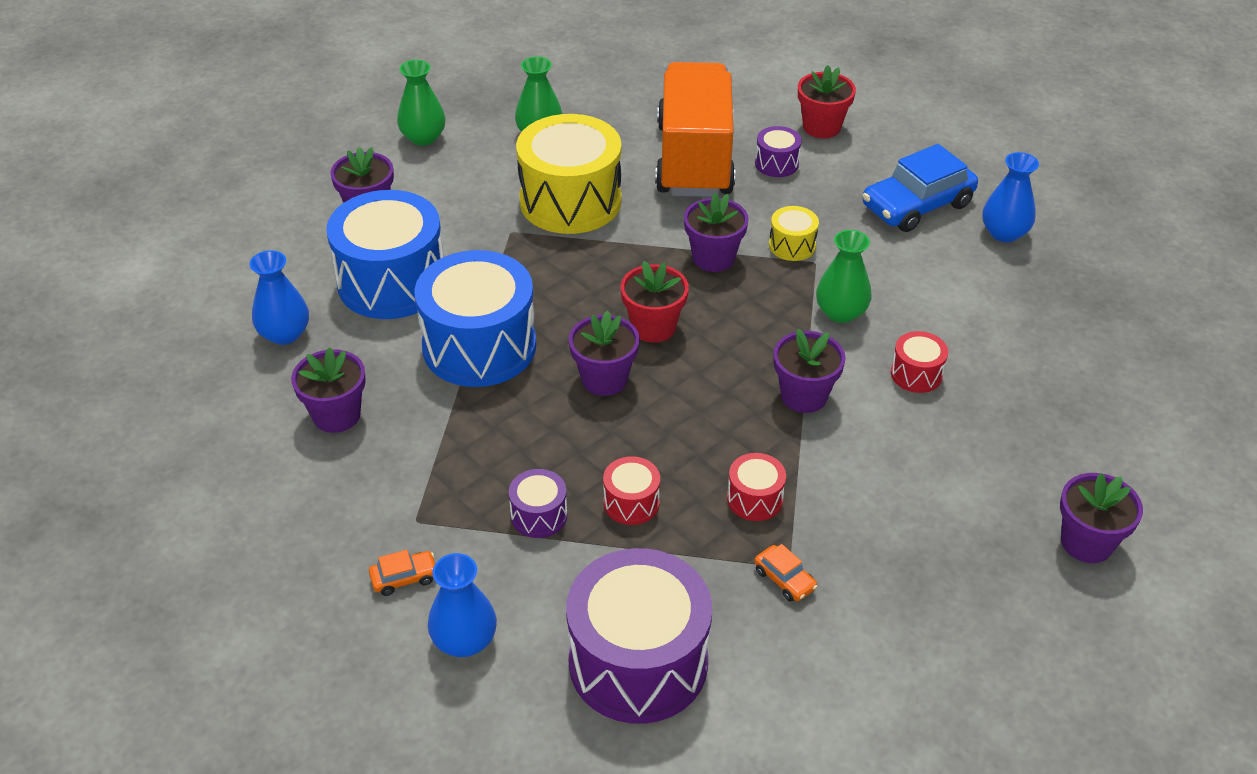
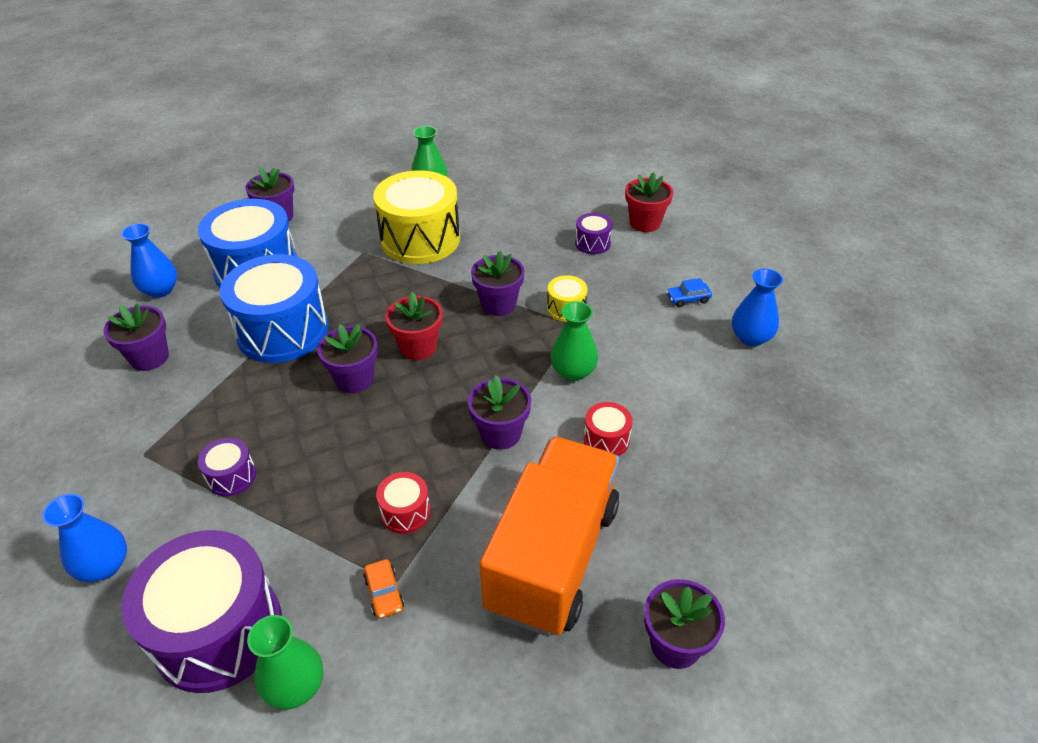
camera: 20 degrees right, 0 degrees up
orange car [369,550,435,596] -> none
green vase [397,60,445,146] -> green vase moved to [247,615,323,710]
red drum [603,456,660,525] -> none
orange truck [655,62,735,197] -> orange truck moved to [479,437,619,637]
blue car [862,144,978,232] -> blue car [666,278,712,307], size x0.44

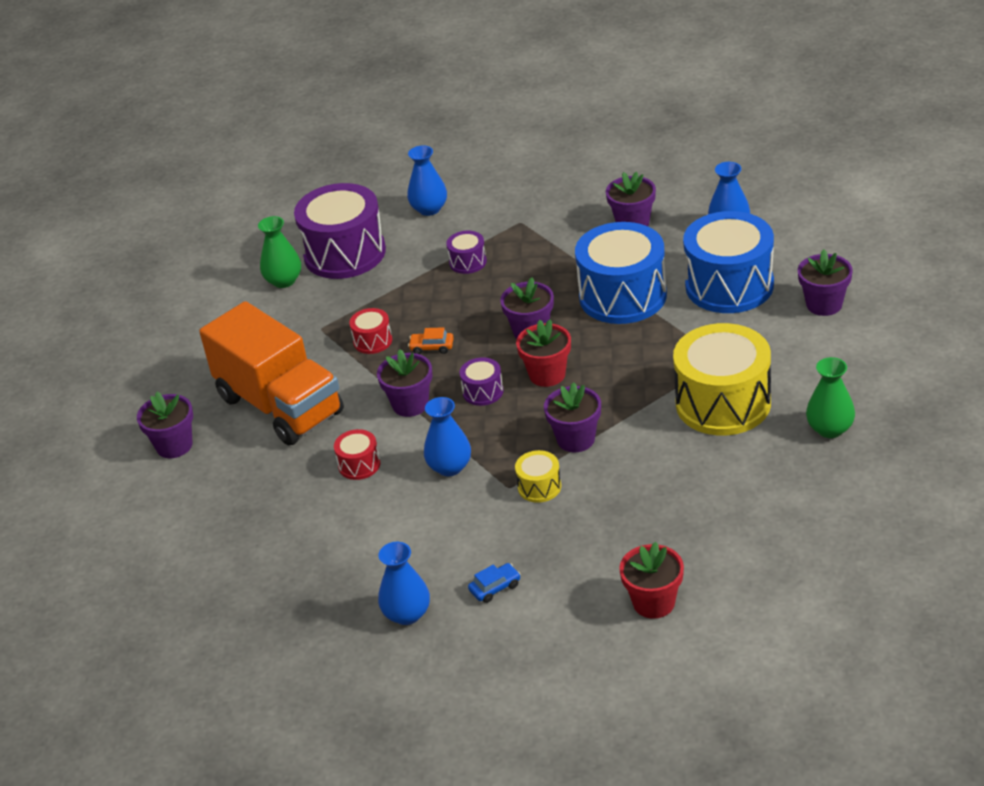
camera: 120 degrees right, 5 degrees down
orange car [363,559,404,618] -> orange car moved to [408,327,454,354]
green vase [551,302,598,381] -> blue vase [424,397,471,476]
purple drum [575,213,613,254] -> purple drum moved to [460,357,503,406]
blue car [666,278,712,307] -> blue car turned 45 degrees clockwise [468,563,521,603]

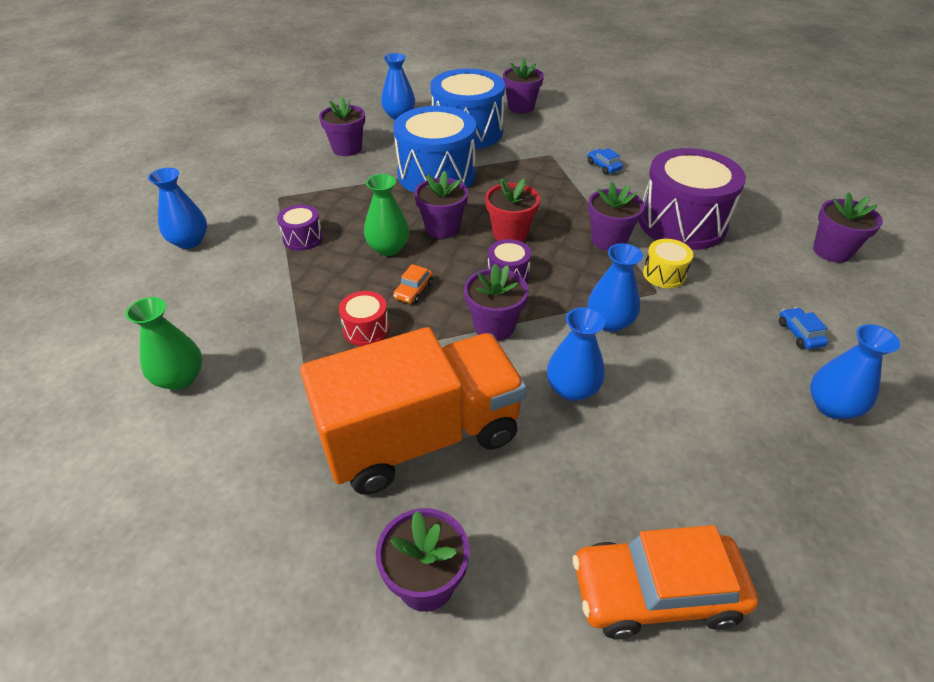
camera: 75 degrees left, 5 degrees up
purple drum [294,183,386,279] -> purple drum moved to [639,148,746,250]
red drum [334,429,380,480] -> blue vase [547,307,605,401]
red flower pot [619,542,684,619] -> purple flower pot [813,192,883,263]
yellow drum [673,323,771,436] -> blue car [587,148,623,174]
green vase [806,357,855,438] -> green vase moved to [364,174,409,256]
none -> orange car [573,525,758,639]

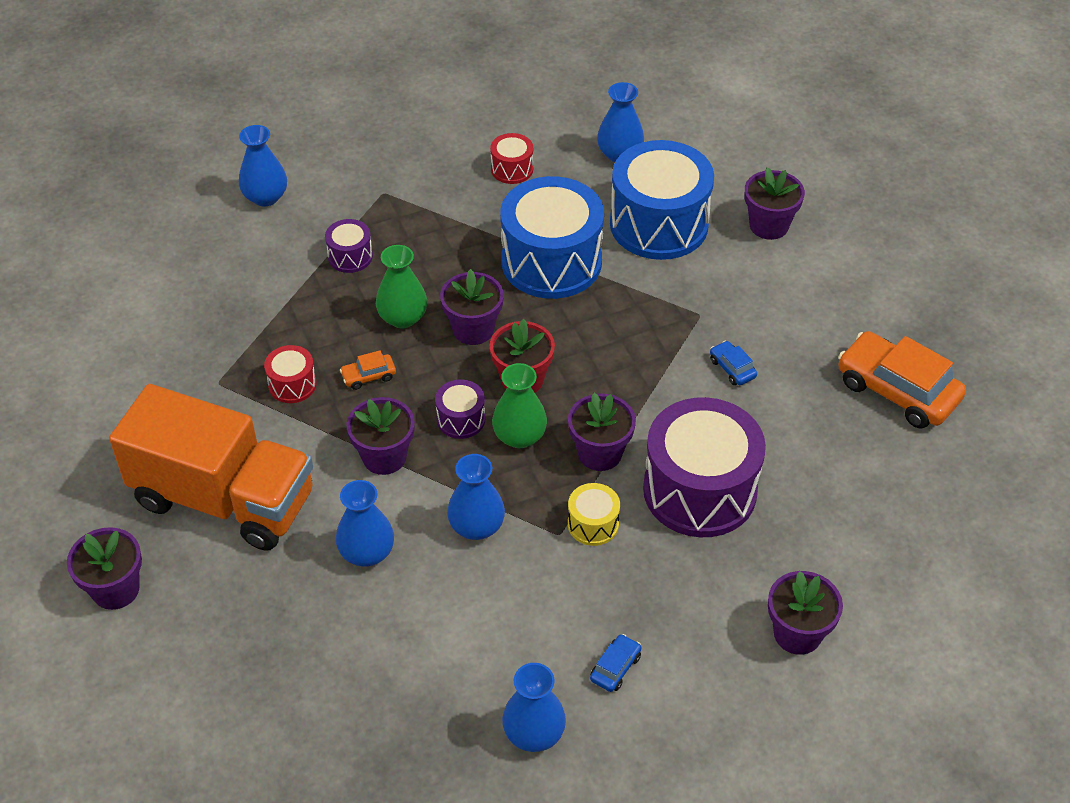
camera: 45 degrees right, 5 degrees up
green vase [126,297,203,390] -> green vase moved to [492,363,547,448]
purple flower pot [319,97,365,156] -> red drum [490,133,533,184]
orange car [573,525,758,639] -> orange car moved to [838,331,966,429]
blue car [587,148,623,174] -> blue car turned 45 degrees counterclockwise [710,341,757,385]

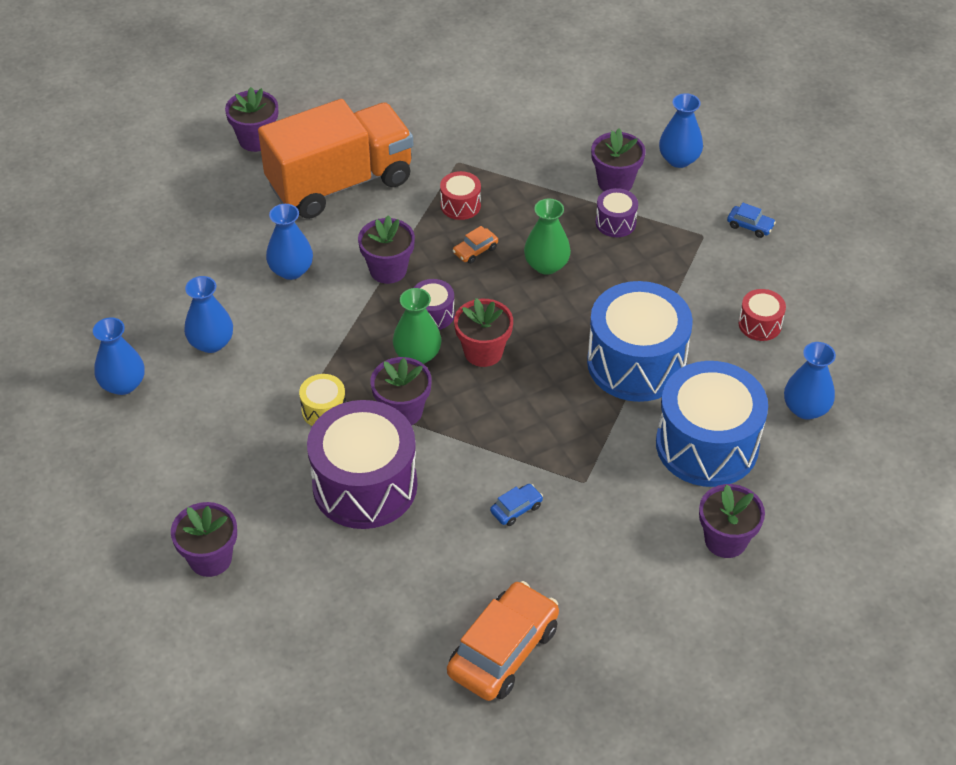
camera: 85 degrees right, 0 degrees up
orange truck [109,384,313,551] -> orange truck turned 135 degrees counterclockwise [258,99,413,219]
orange car [340,350,396,390] -> orange car turned 105 degrees counterclockwise [453,226,498,264]
purple flower pot [440,269,504,345] -> purple flower pot moved to [591,128,646,191]
blue vase [447,454,505,540] -> blue vase moved to [184,276,233,353]
blue car [590,634,641,692] -> blue car moved to [727,203,776,238]

